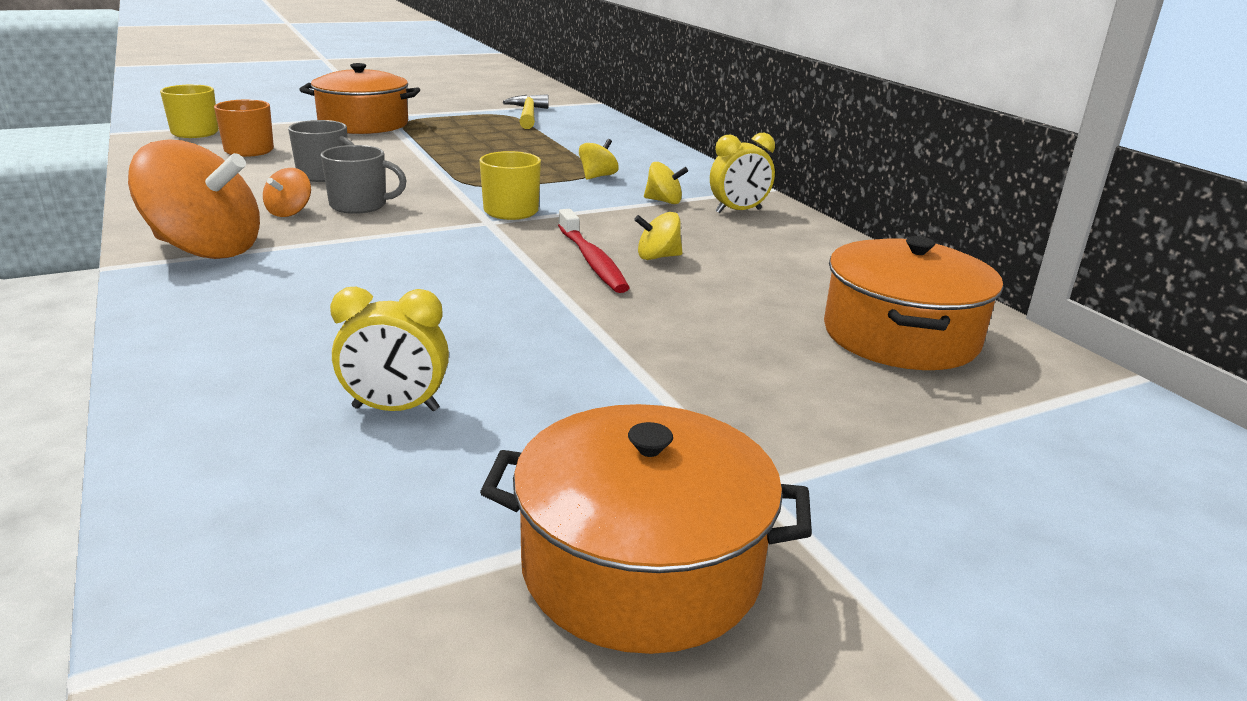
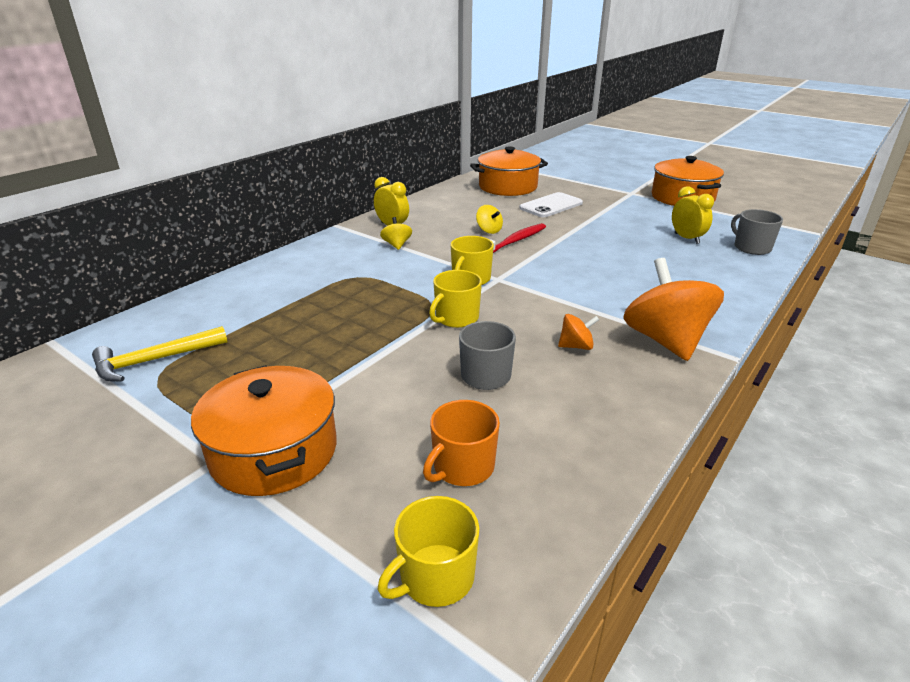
camera: 115 degrees left, 5 degrees up
grey mug [320,145,407,214] -> grey mug moved to [731,209,783,255]
yellow spinning top [579,139,619,180] -> none
none -> yellow mug [429,270,482,328]
none -> white phone [519,192,583,217]

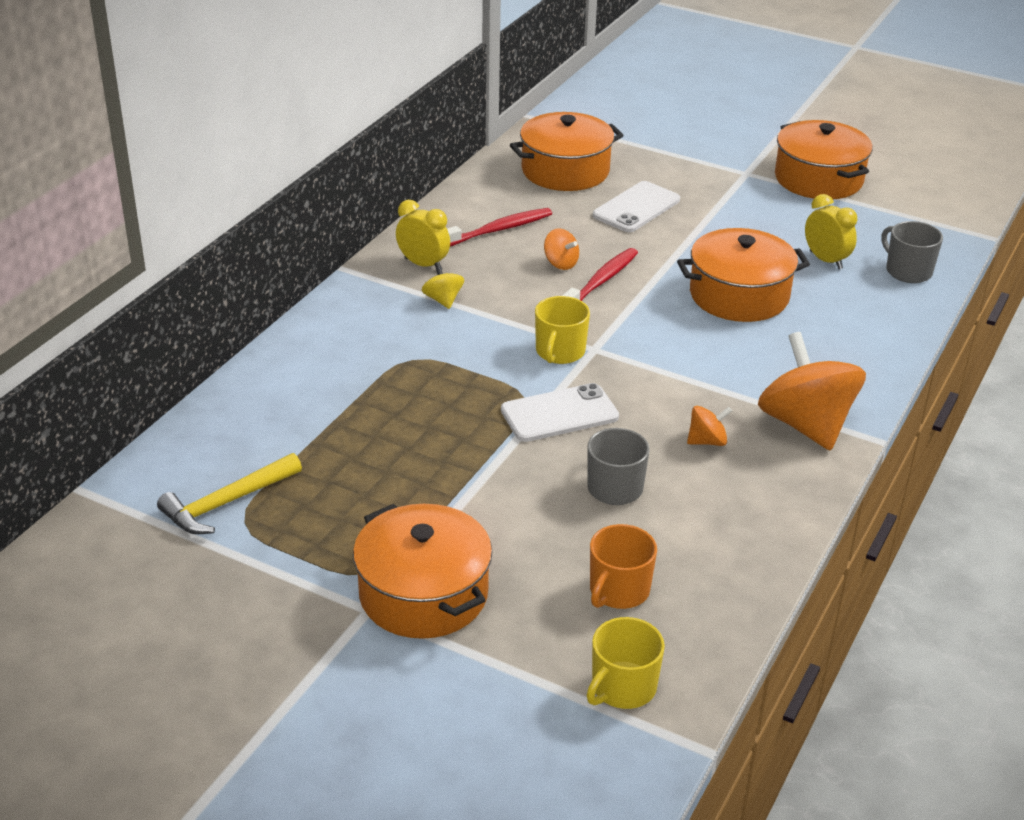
camera: 10 degrees left, 5 degrees up
yellow mug [429,270,482,328] -> white phone [501,383,619,442]
yellow spinning top [476,205,503,234] -> orange spinning top [544,228,579,270]
none -> red toothbrush [447,208,552,246]
none -> orange pot [677,228,810,322]

